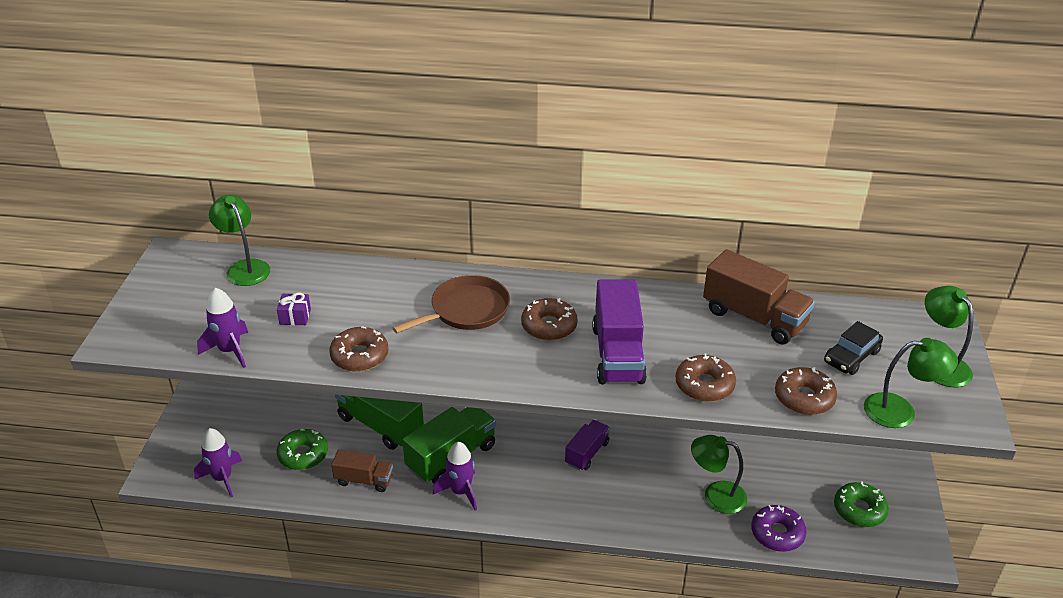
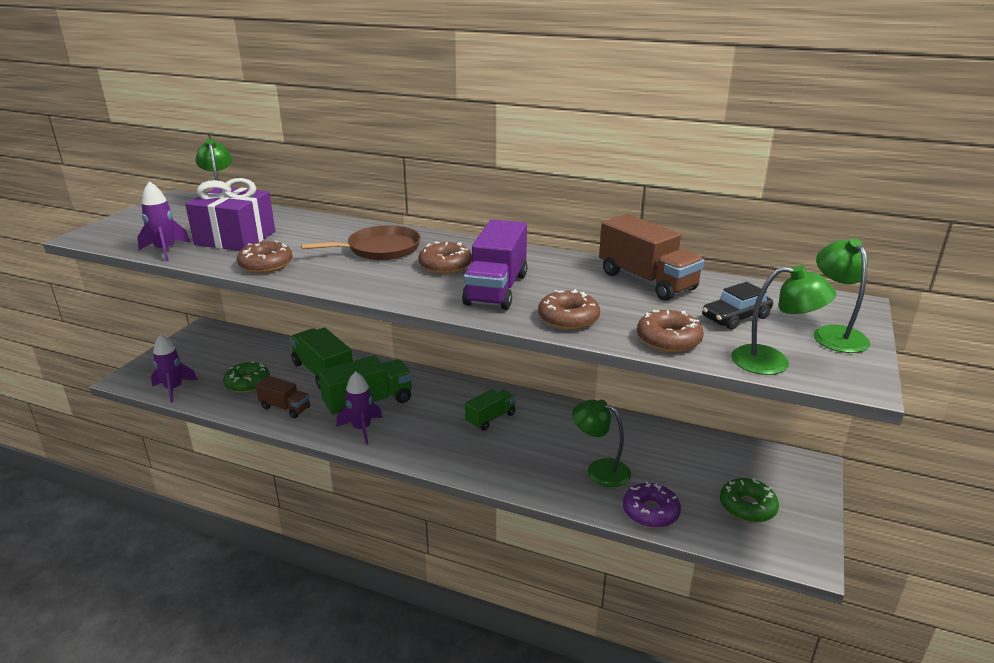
camera: 15 degrees right, 10 degrees down
purple gift [277,293,311,325] -> purple gift [185,178,275,251], size x2.46
purple truck [565,420,610,471] -> green truck [465,389,516,431]

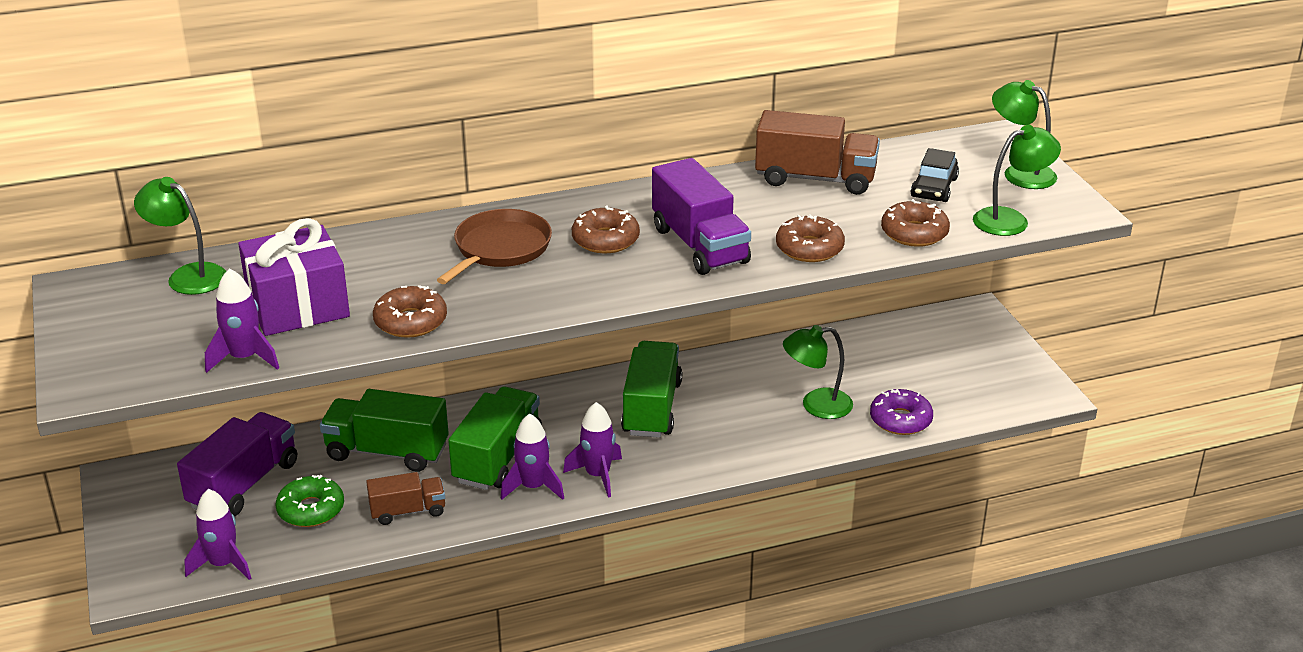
camera: 40 degrees left, 5 degrees up
green truck [465,389,516,431] -> green truck [621,341,682,438], size x1.68
green donut [720,478,779,523] -> none
none -> purple truck [177,412,297,516]
none -> purple rocket [563,402,622,498]

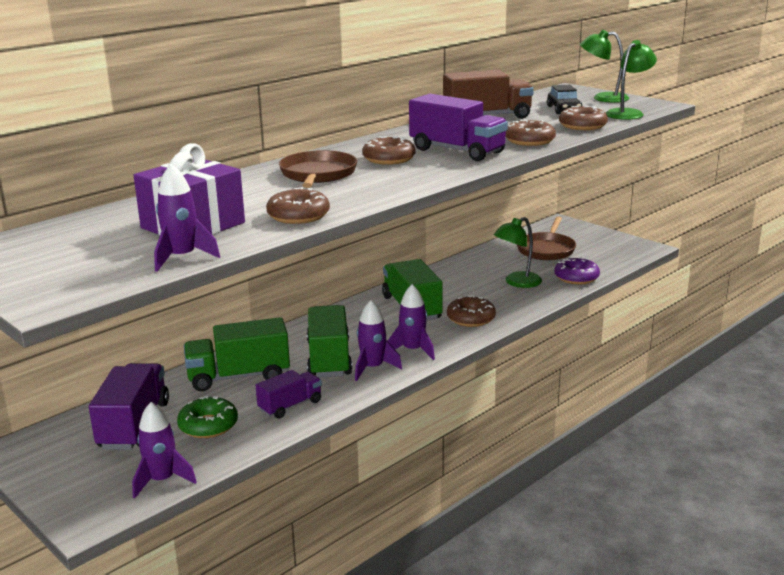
camera: 25 degrees left, 10 degrees down
green lamp [134,177,226,295] -> none
brown truck [366,472,445,525] -> purple truck [256,370,322,419]
none -> brown donut [447,295,496,327]
none -> brown pan [517,217,576,260]

